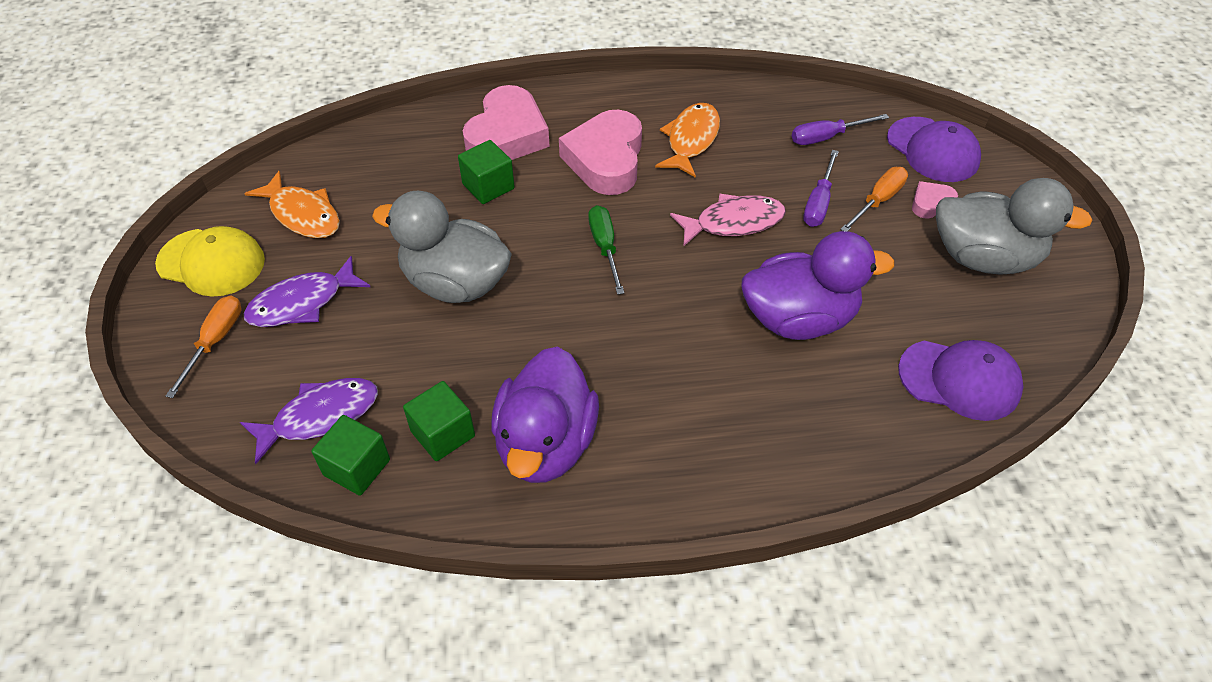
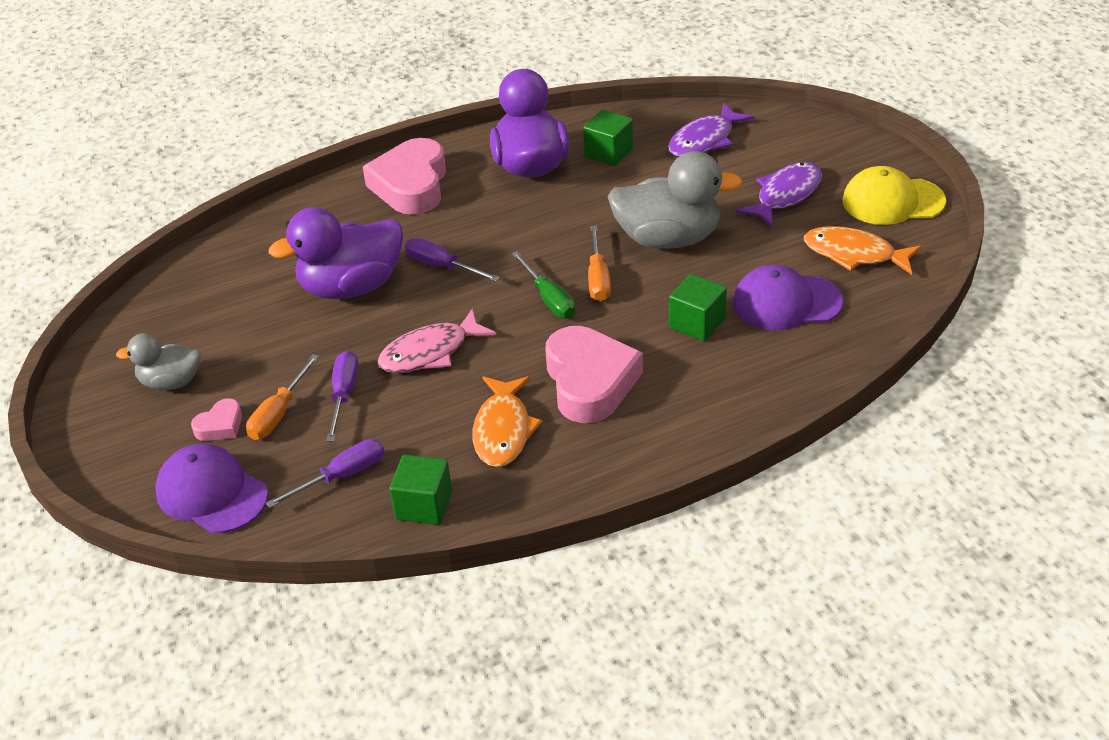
camera: 165 degrees right, 10 degrees down
orange screwdriver [166,296,241,398] -> orange screwdriver moved to [588,226,611,301]
green cube [311,415,390,496] -> green cube moved to [390,455,452,525]
pink heart [463,85,550,160] -> pink heart moved to [363,138,446,215]
purple cap [898,340,1023,421] -> purple cap moved to [733,265,843,330]
grey duck [936,178,1093,275] -> grey duck [116,333,201,390], size x0.57
none -> purple screwdriver [405,238,500,282]

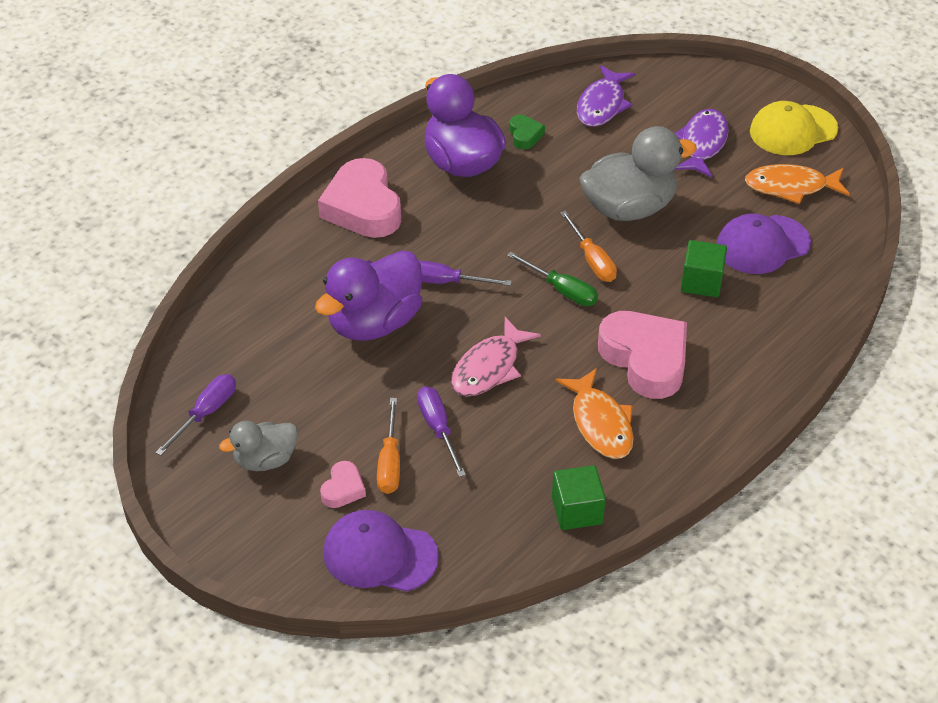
camera: 25 degrees left, 5 degrees up
purple screwdriver [266,439,385,508] -> purple screwdriver moved to [155,374,236,456]
green cube [583,110,633,166] -> green heart [510,115,545,149]

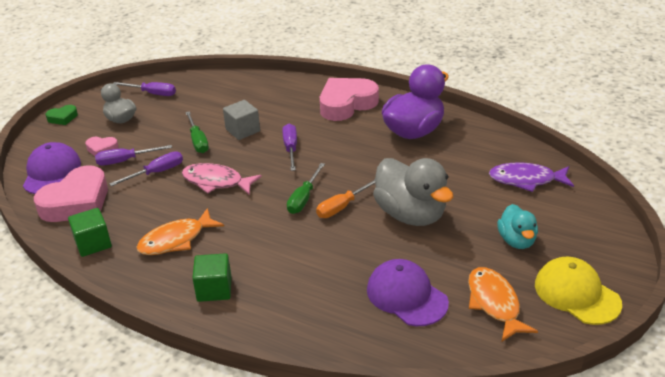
camera: 75 degrees right, 10 degrees down
purple duck [315,251,422,341] -> grey cube [223,100,260,140]
orange screwdriver [377,398,400,494] -> purple screwdriver [95,145,172,166]
green heart [510,115,545,149] -> green heart moved to [46,105,78,125]
pink heart [598,311,687,399] -> pink heart moved to [34,165,108,222]
purple fish [674,109,729,177] -> turquoise duck [497,204,538,249]
green cube [681,240,727,297] -> green cube moved to [192,253,231,302]
none -> green screwdriver [185,111,209,153]

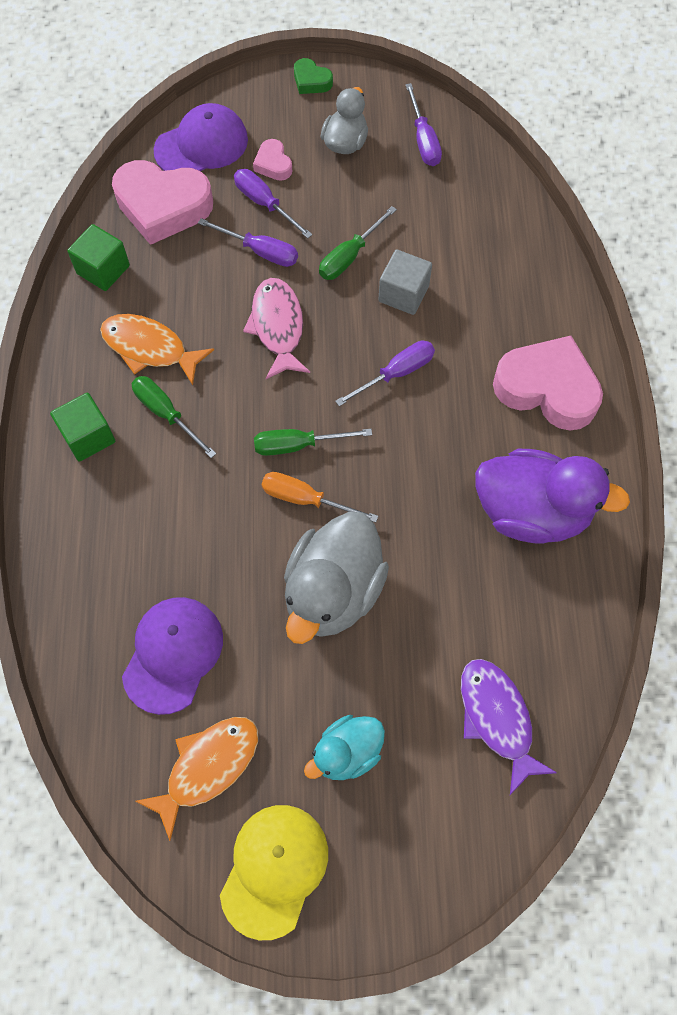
camera: 60 degrees right, 30 degrees up
none -> green screwdriver [132,376,216,458]

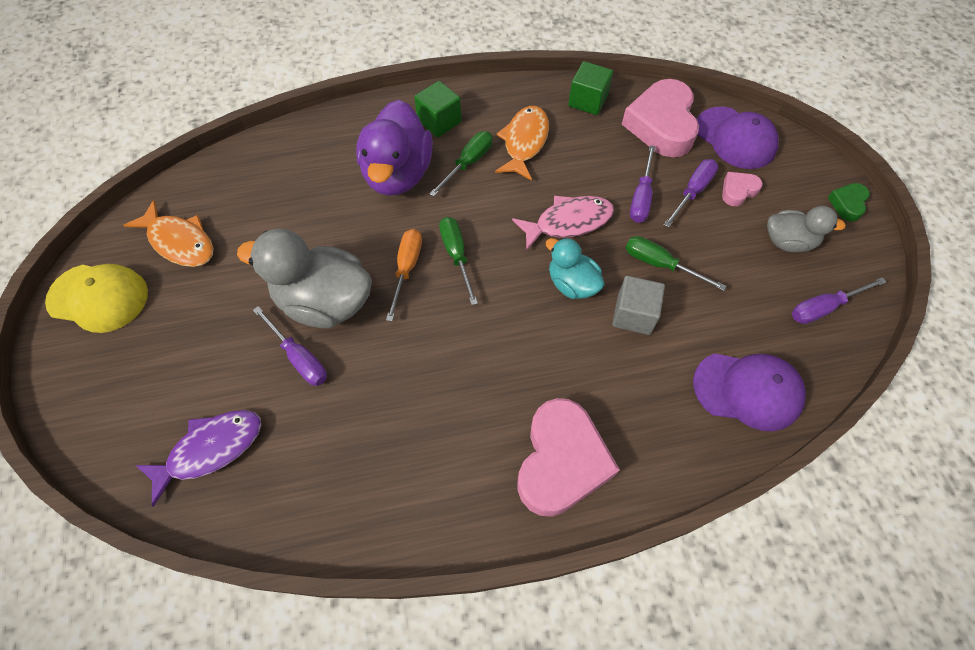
camera: 80 degrees right, 5 degrees down
purple cap [122,597,223,715] -> purple cap moved to [693,353,806,431]
turquoise duck [304,715,385,780] -> turquoise duck moved to [546,238,605,299]
purple screwdriver [335,341,435,406] -> purple screwdriver moved to [253,306,327,386]
purple duck [475,449,630,543] -> purple duck moved to [356,100,433,196]

